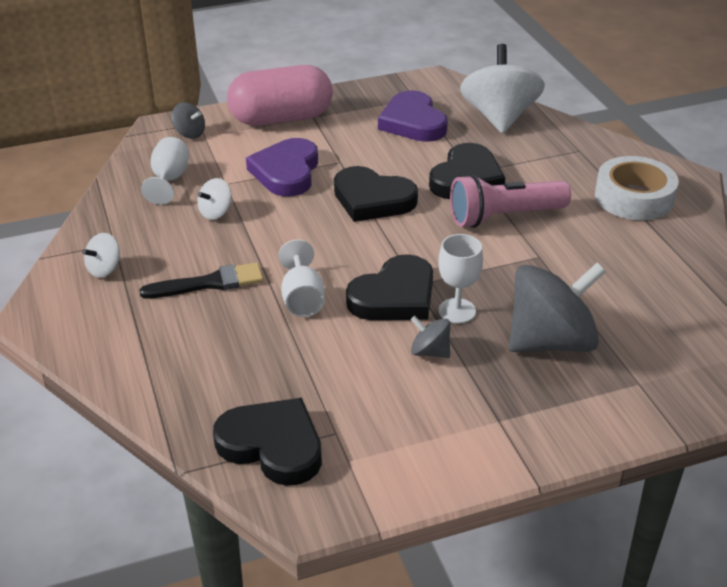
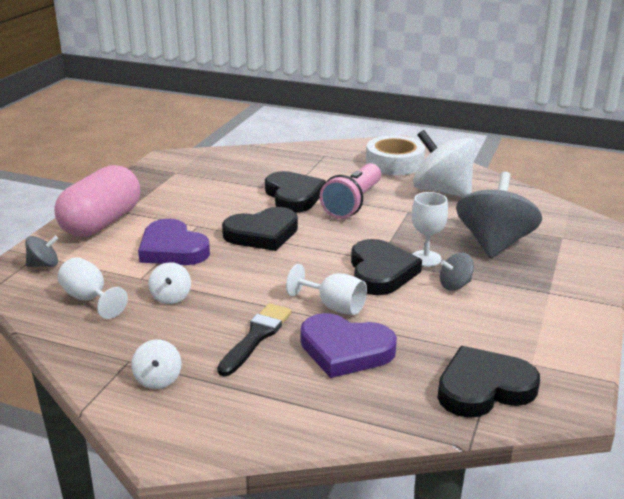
camera: 50 degrees left, 10 degrees down
purple heart [378,90,448,142] -> purple heart moved to [300,313,397,378]
white spinning top [460,44,545,133] -> white spinning top moved to [413,130,476,197]

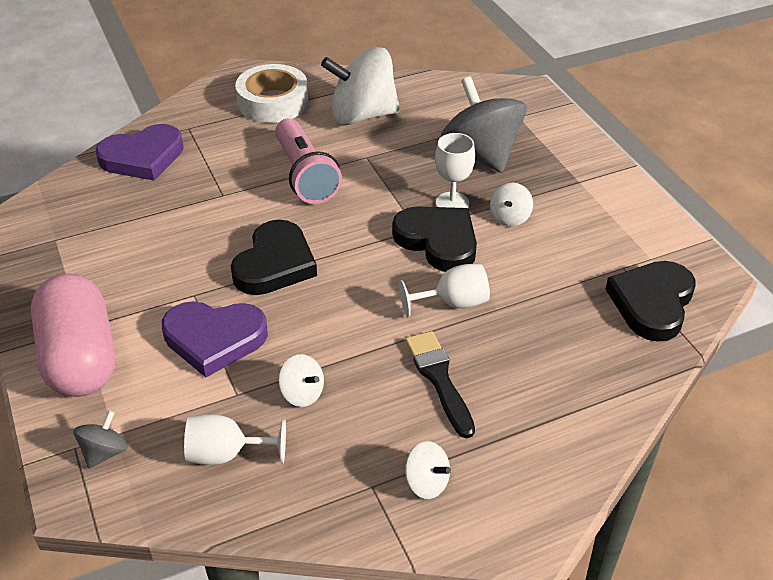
camera: 45 degrees left, 15 degrees up
black heart [265,171,326,213] -> none
purple heart [300,313,397,378] -> purple heart moved to [96,124,184,181]
grey spinning top [440,253,474,290] -> white spinning top [490,183,533,226]

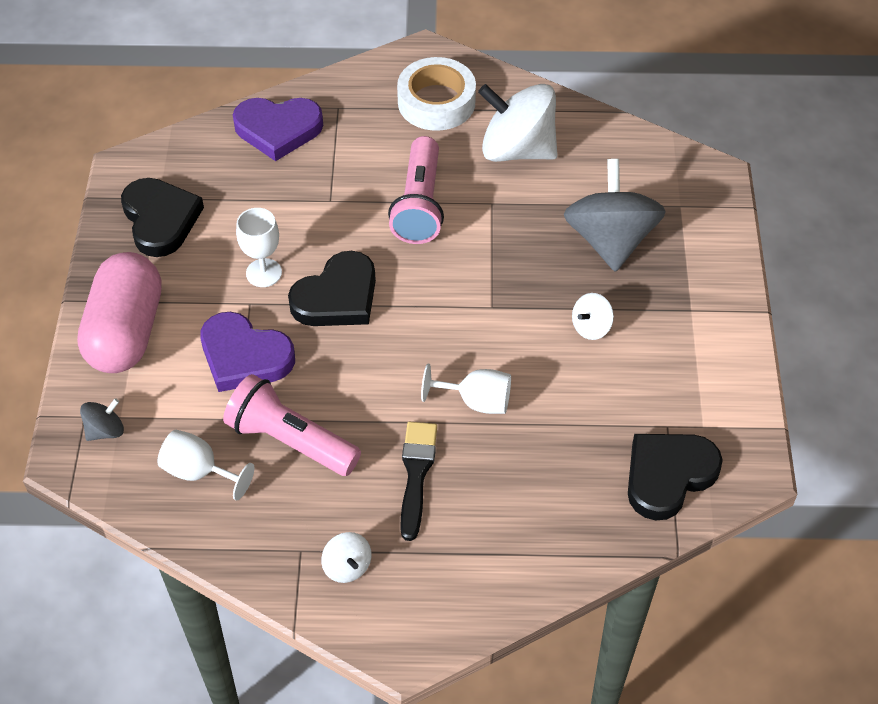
camera: 25 degrees right, 10 degrees up
white spinning top [278,354,324,407] -> pink flashlight [223,374,361,476]
black heart [392,206,477,272] -> black heart moved to [121,178,204,257]
white goblet [435,133,475,208] -> white goblet moved to [236,208,282,287]

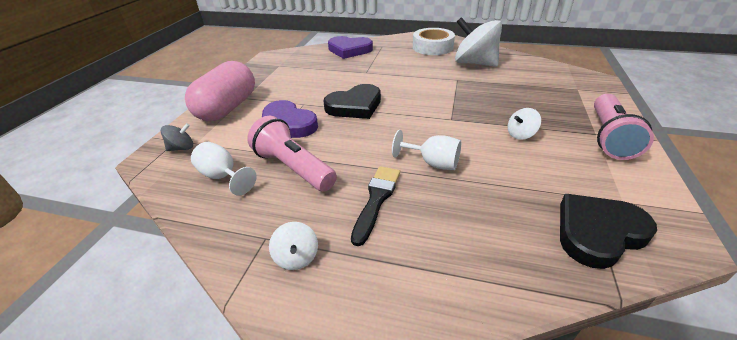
camera: 15 degrees right, 15 degrees down
black heart [121,178,204,257] -> none
white goblet [236,208,282,287] -> none
pink flashlight [388,136,444,244] -> pink flashlight moved to [594,94,654,160]
grey spinning top [564,159,666,272] -> none

